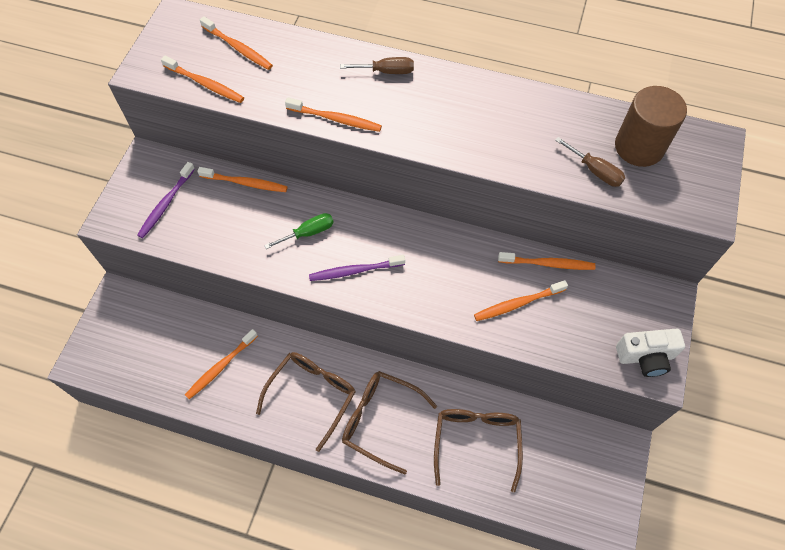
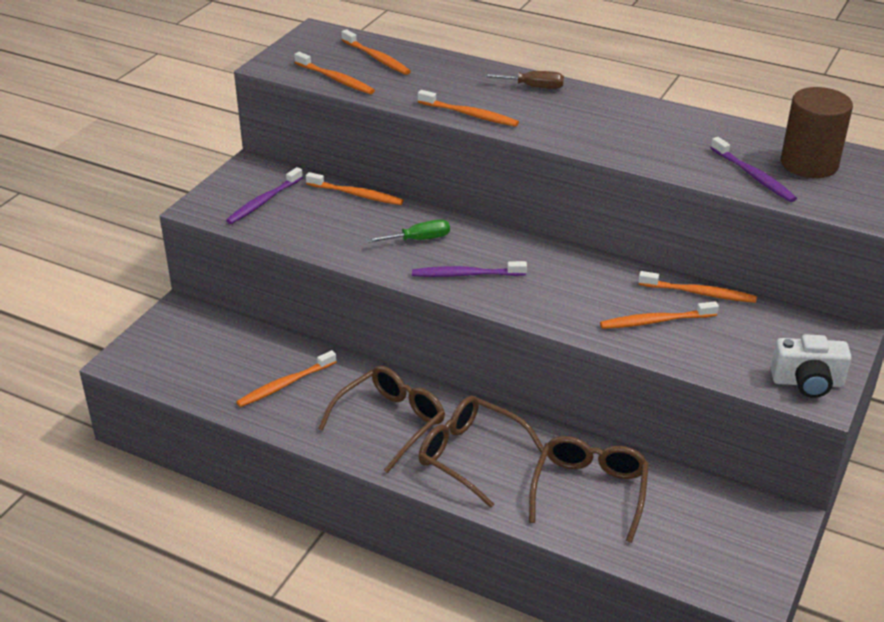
camera: 10 degrees right, 25 degrees down
brown screwdriver [555,137,625,187] -> purple toothbrush [711,137,797,202]

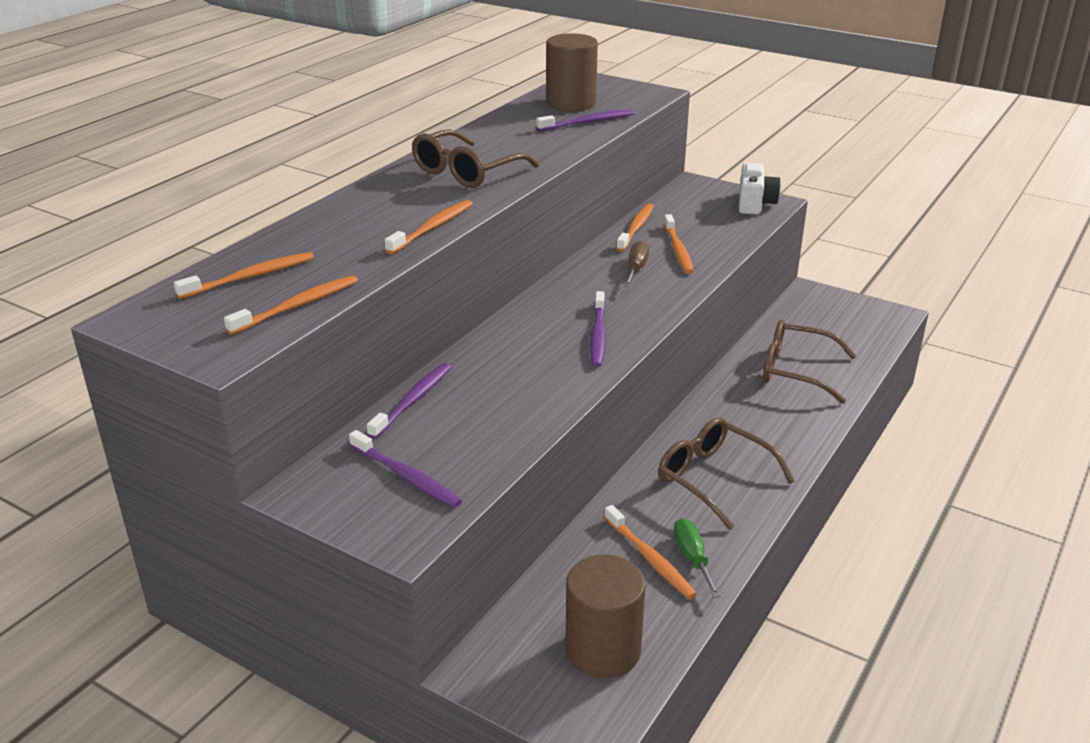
camera: 85 degrees left, 5 degrees down
orange toothbrush [306,172,404,205] -> purple toothbrush [367,363,451,439]
green screwdriver [367,219,450,243] -> green screwdriver moved to [674,518,721,598]
brown glasses [419,396,543,508] -> brown glasses moved to [412,129,539,188]
brown screwdriver [483,71,564,89] -> brown screwdriver moved to [624,241,649,287]
none -> brown cylinder [565,554,645,678]

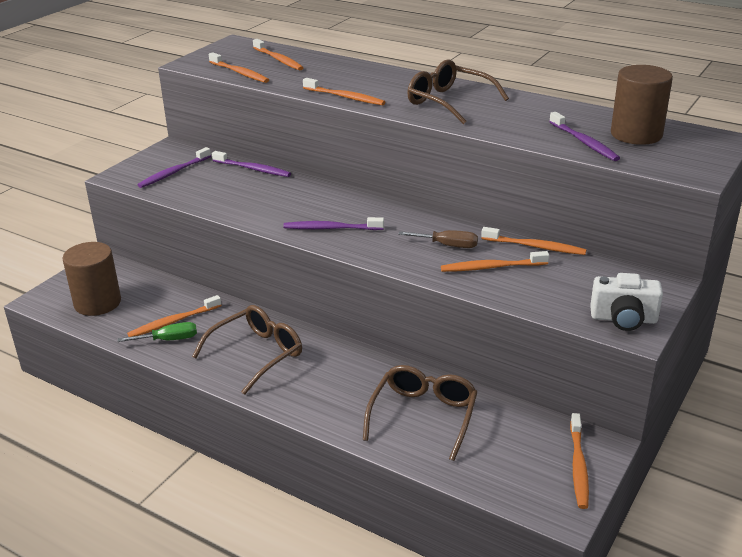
camera: 90 degrees right, 0 degrees up
none -> orange toothbrush [570,413,589,509]

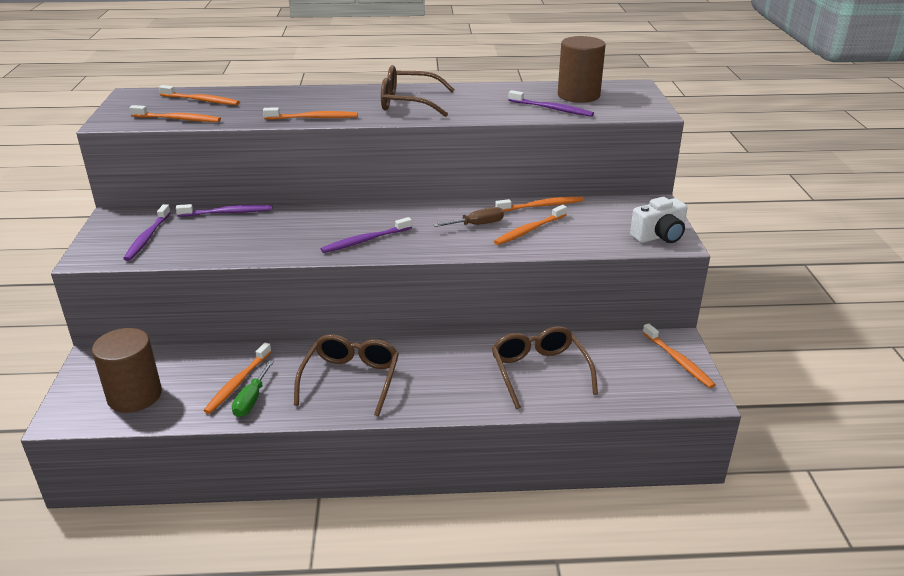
camera: 35 degrees left, 0 degrees up
green screwdriver [118,322,197,342] -> green screwdriver turned 150 degrees clockwise [232,361,274,417]

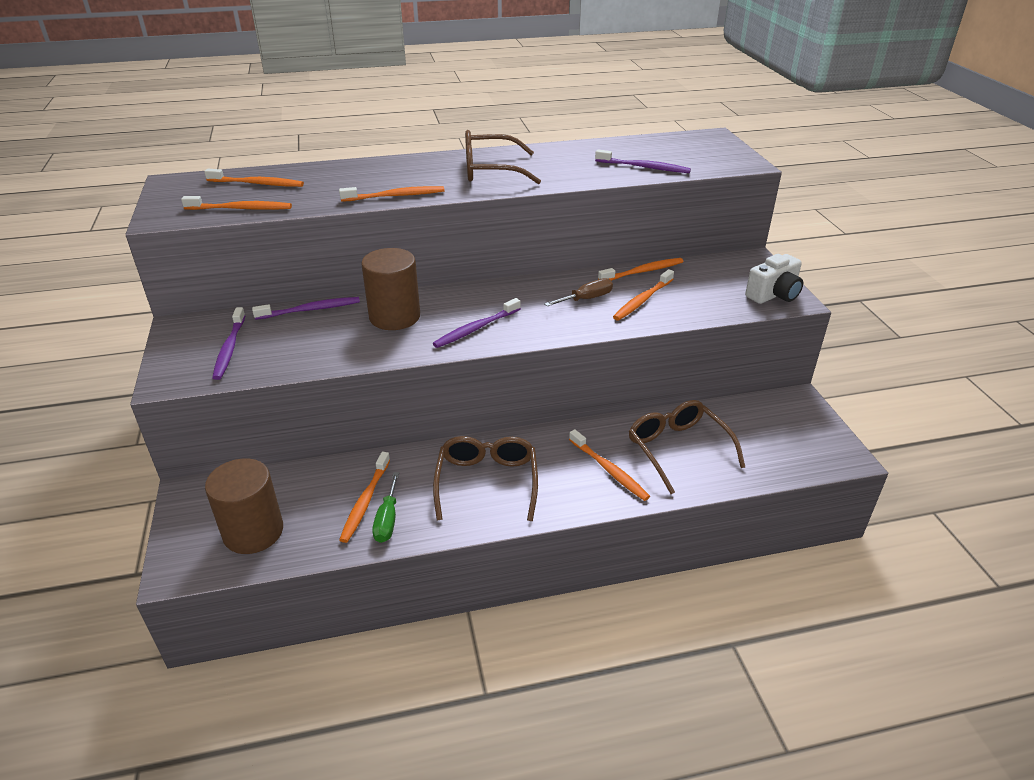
camera: 10 degrees left, 5 degrees up
brown cylinder [558,36,606,103] -> brown cylinder moved to [361,248,420,330]
orange toothbrush [642,323,716,388] -> orange toothbrush moved to [569,429,650,501]

